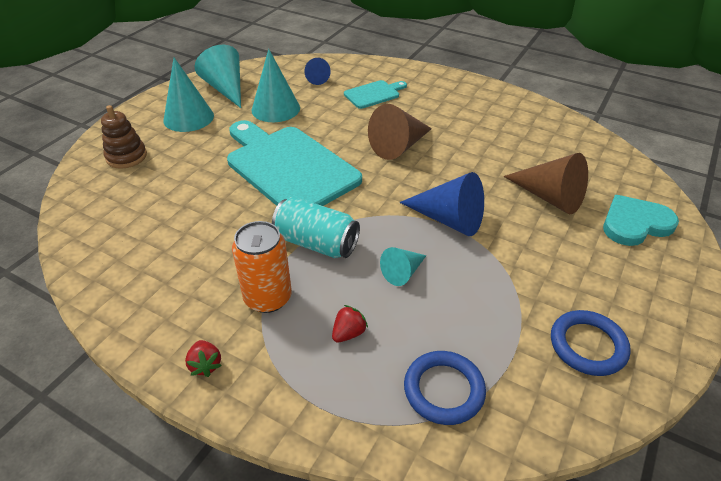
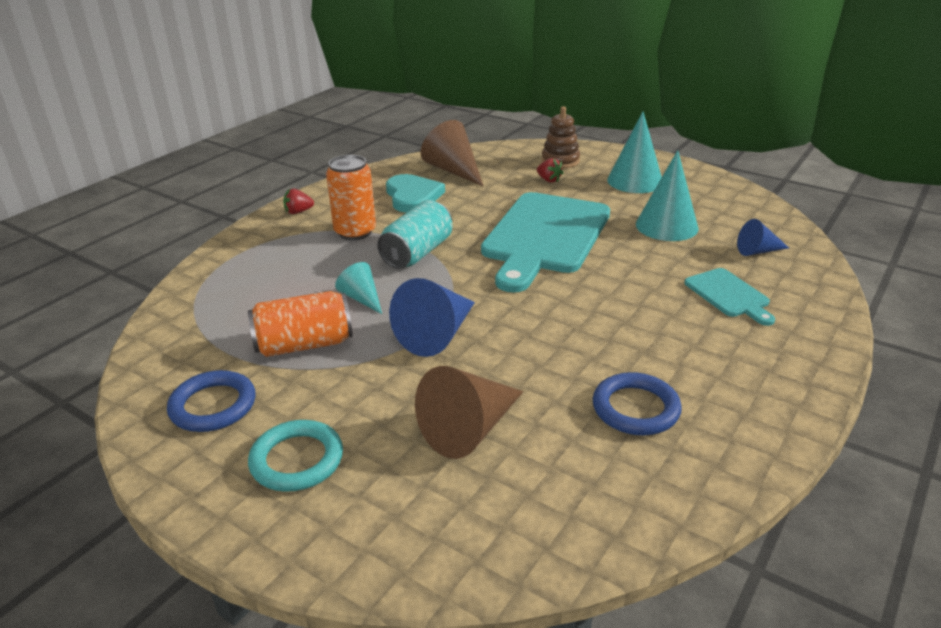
camera: 95 degrees right, 10 degrees down
turquoise cone [195,45,241,108] -> none
turquoise cutting board [227,120,362,206] -> turquoise cutting board turned 150 degrees clockwise [481,192,610,293]
red strawberry [332,305,368,343] -> red strawberry moved to [537,158,563,183]
brown cone [368,104,432,160] -> brown cone moved to [421,120,483,186]
blue ring [404,351,486,425] -> blue ring moved to [593,372,682,435]
turquoise heart [603,195,679,246] -> turquoise heart moved to [386,174,445,213]
none -> orange can [248,291,353,357]
none -> turquoise ring [248,420,343,492]

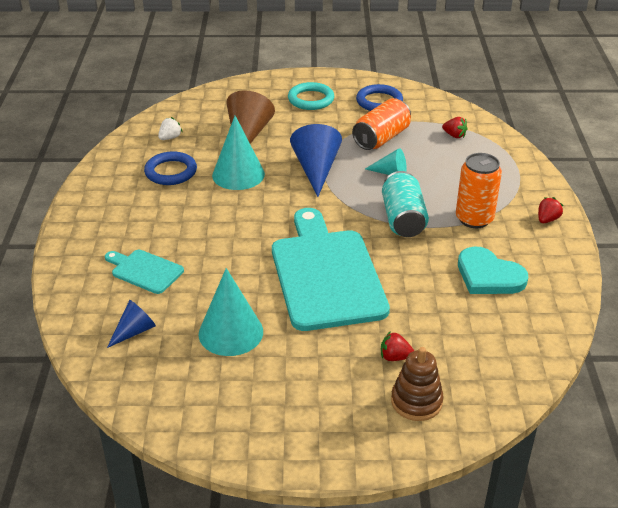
camera: 145 degrees right, 5 degrees up
brown cone [421,120,483,186] -> none
turquoise cone [607,112,662,193] -> turquoise cone moved to [212,116,265,190]
none -> white strawberry [158,117,183,140]
none -> red strawberry [442,117,468,138]

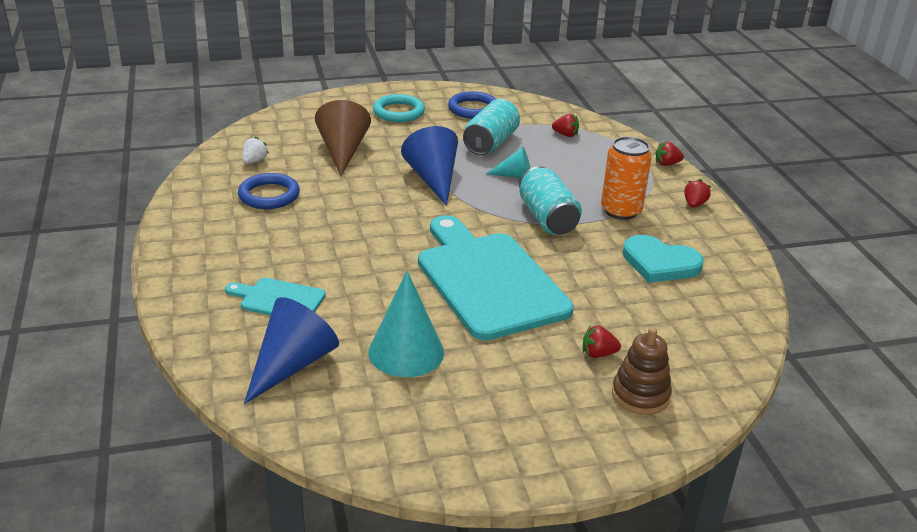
camera: 15 degrees left, 5 degrees down
blue cone [107,300,156,348] -> blue cone [244,297,339,404], size x1.74
turquoise cone [212,116,265,190] -> none
orange can [352,98,411,150] -> turquoise can [463,99,520,155]
none -> red strawberry [655,142,684,166]

